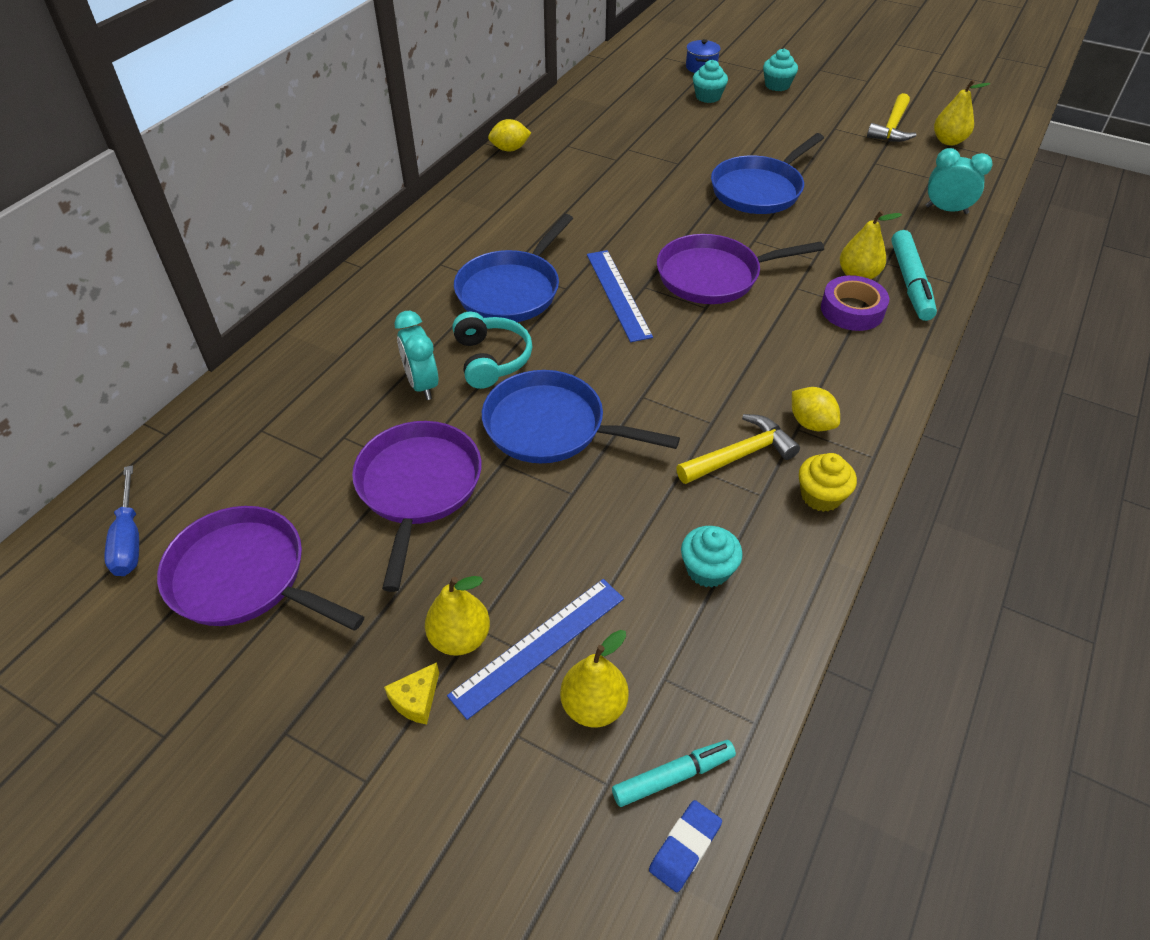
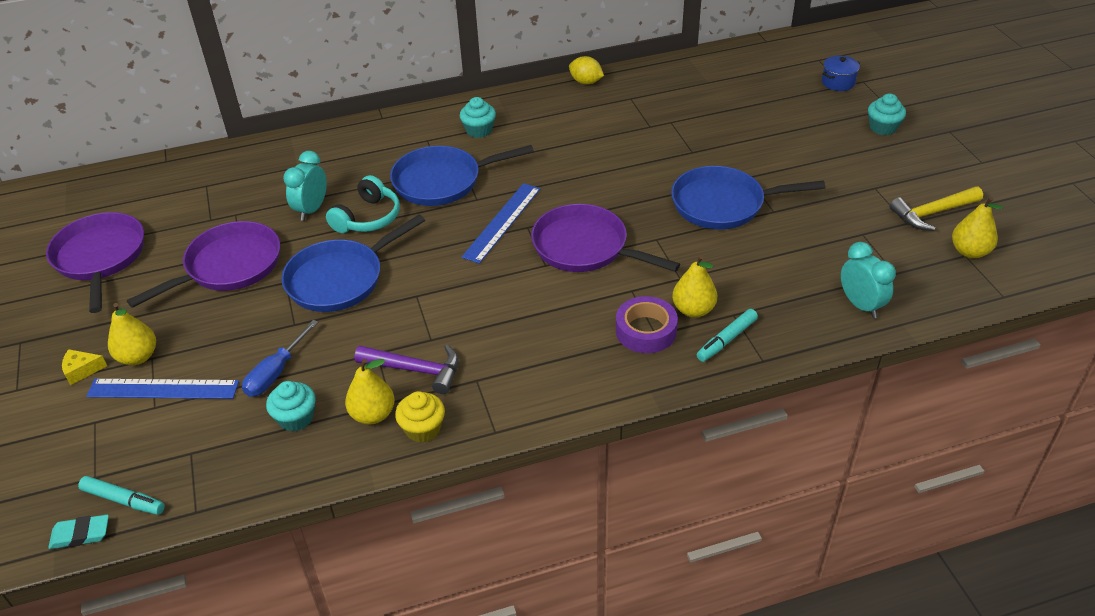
camera: 45 degrees right, 5 degrees down
blue screwdriver [104,465,139,576] -> blue screwdriver moved to [242,320,319,397]
blue pan [482,370,680,463] -> blue pan turned 105 degrees counterclockwise [281,214,425,312]
yellow pear [560,630,629,727] -> yellow pear moved to [345,359,395,424]
blue eraser [649,800,722,892] -> turquoise eraser [48,515,109,549]
yellow hammer [676,414,800,484] -> purple hammer [355,344,459,394]
turquoise cupcake [693,60,728,103] -> turquoise cupcake moved to [460,97,496,138]
yellow lemon [792,387,840,431] -> none
turquoise marker [891,230,937,321] -> turquoise marker [697,309,758,362], size x0.66

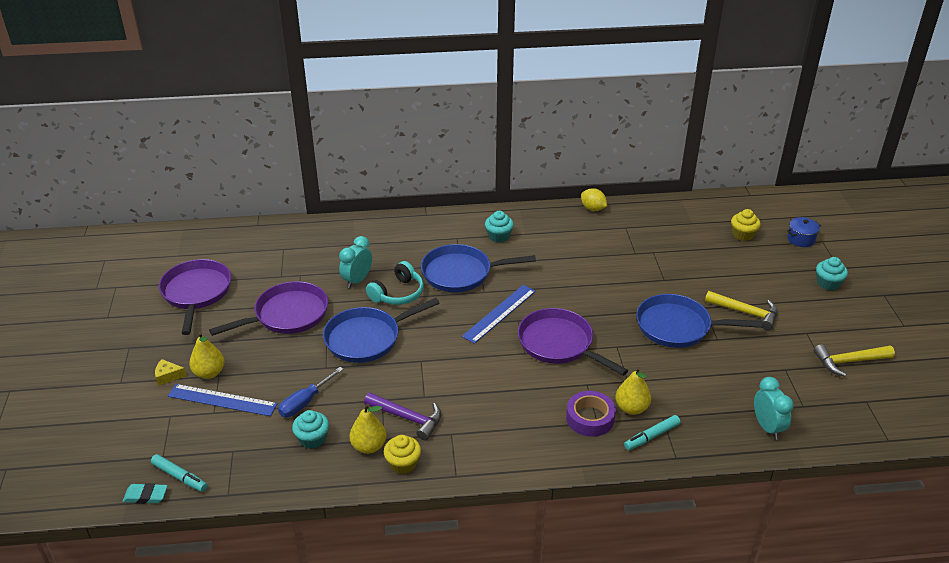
camera: 10 degrees right, 5 degrees down
yellow pear [952,197,1004,258] -> none
none -> yellow hammer [705,291,778,330]
none -> yellow cupcake [731,209,761,241]

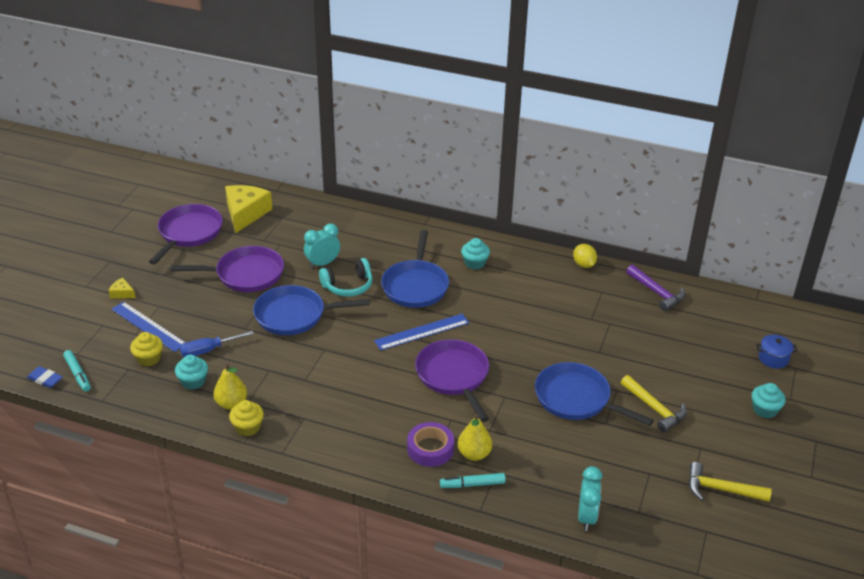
camera: 25 degrees right, 0 degrees up
turquoise eraser [122,483,168,504] -> blue eraser [27,366,63,388]
yellow pear [189,332,225,379] -> none
purple hammer [364,393,441,440] -> purple hammer moved to [626,265,685,311]
blue pan [421,244,536,292] -> blue pan turned 105 degrees counterclockwise [381,230,449,308]
yellow cupcake [731,209,761,241] -> yellow cupcake moved to [130,332,163,366]
none -> yellow cheese [225,185,272,233]

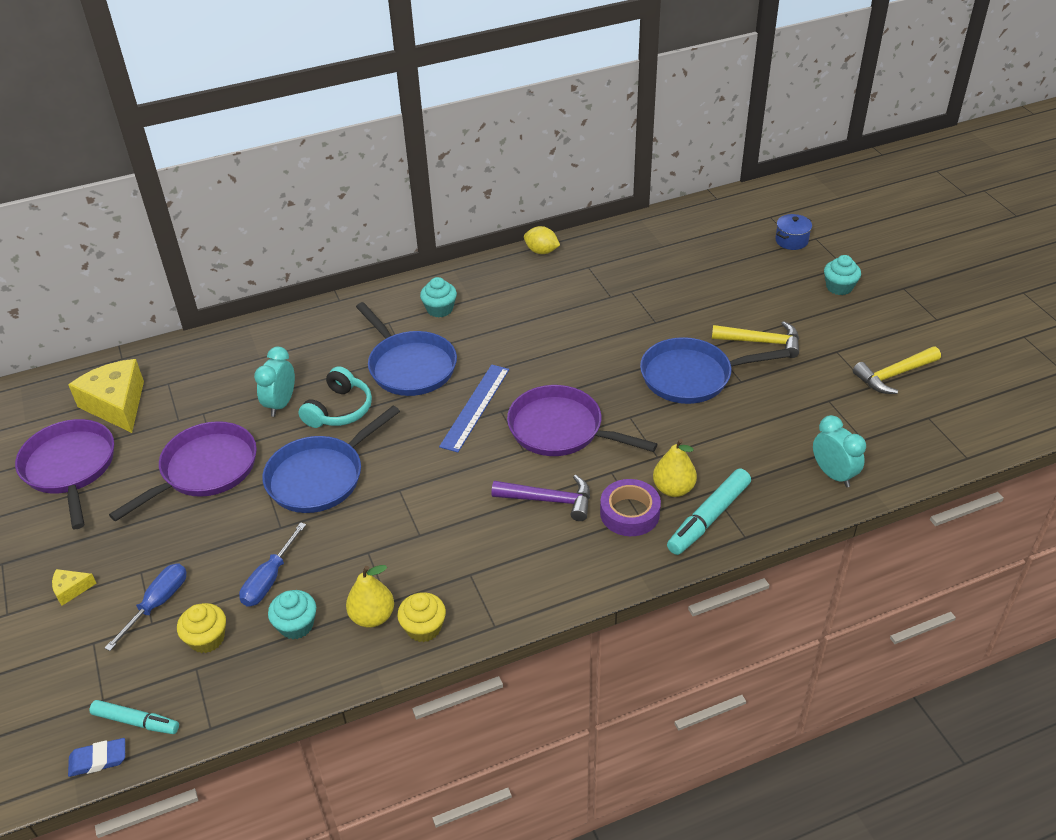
camera: 40 degrees left, 5 degrees up
blue ruler [111,301,186,352] -> blue screwdriver [105,564,186,651]
turquoise marker [440,473,506,488] -> turquoise marker [667,469,751,555], size x1.53
purple hammer [626,265,685,311] -> purple hammer moved to [492,475,590,521]

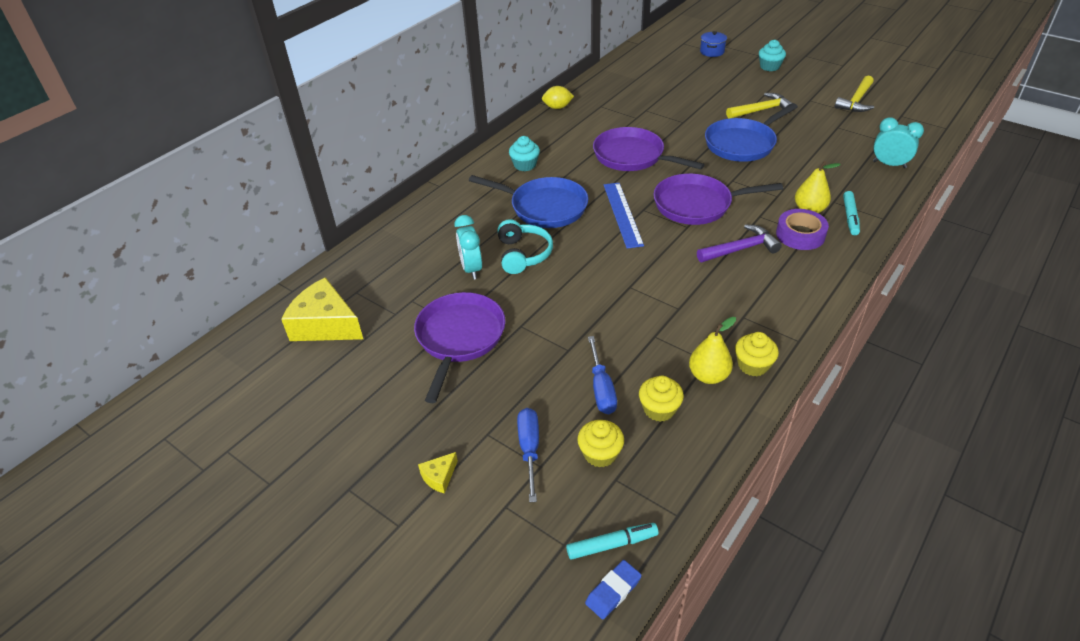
camera: 30 degrees left, 0 degrees up
purple pan [15,419,114,529] -> purple pan moved to [593,127,705,171]
blue pan [262,406,400,513] -> none
turquoise cupcake [268,590,316,639] -> yellow cupcake [639,376,684,422]
turquoise marker [667,469,751,555] -> turquoise marker [843,191,860,235], size x0.66

